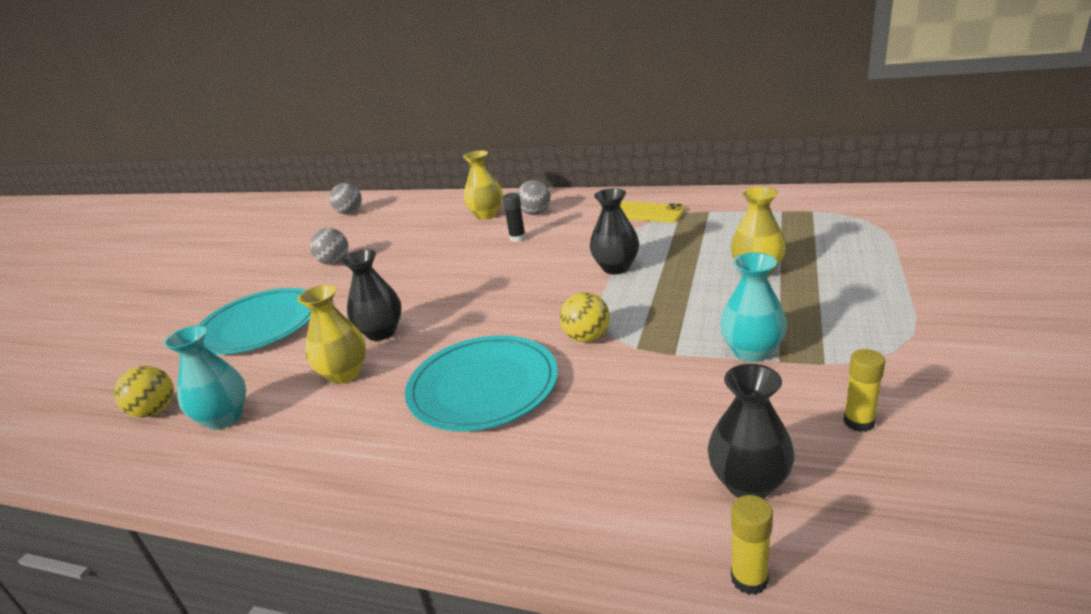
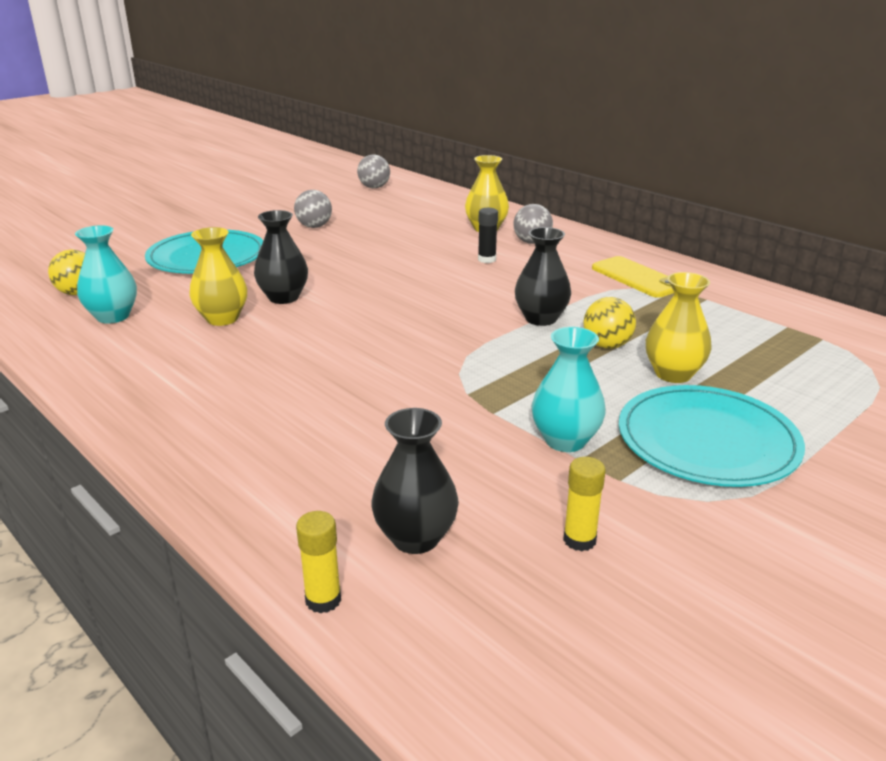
camera: 25 degrees right, 0 degrees up
turquoise plate [405,335,558,431] -> turquoise plate moved to [619,385,805,487]
yellow ball [560,292,610,342] -> yellow ball moved to [583,297,636,349]

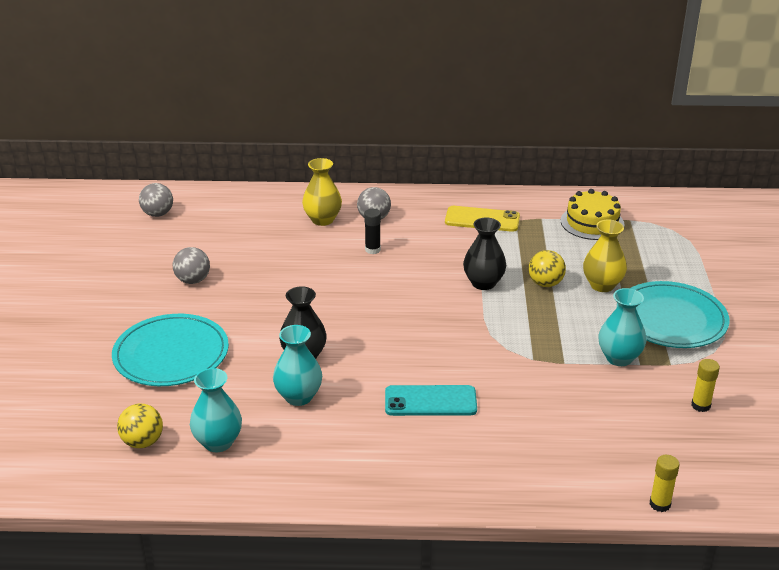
camera: 45 degrees left, 5 degrees up
yellow vase [189,227,247,326] -> turquoise vase [273,325,322,406]
black vase [371,408,459,554] -> none
none -> turquoise phone [385,385,477,416]
none -> yellow cake [561,189,625,240]

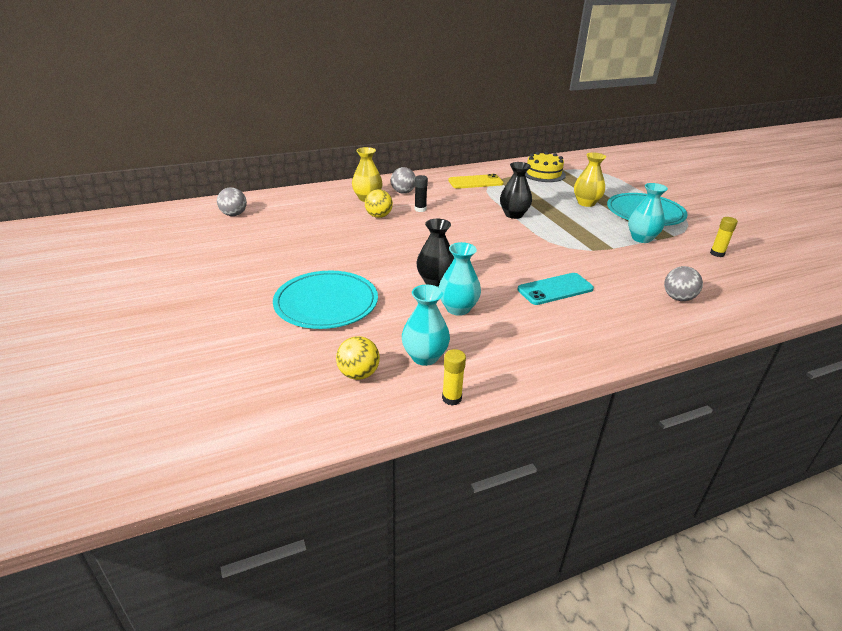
camera: 25 degrees left, 0 degrees up
grey ball [173,247,210,284] -> grey ball moved to [664,266,703,301]
yellow ball [529,250,566,287] -> yellow ball moved to [365,189,393,218]
yellow glue stick [650,455,680,512] -> yellow glue stick moved to [442,349,466,406]

